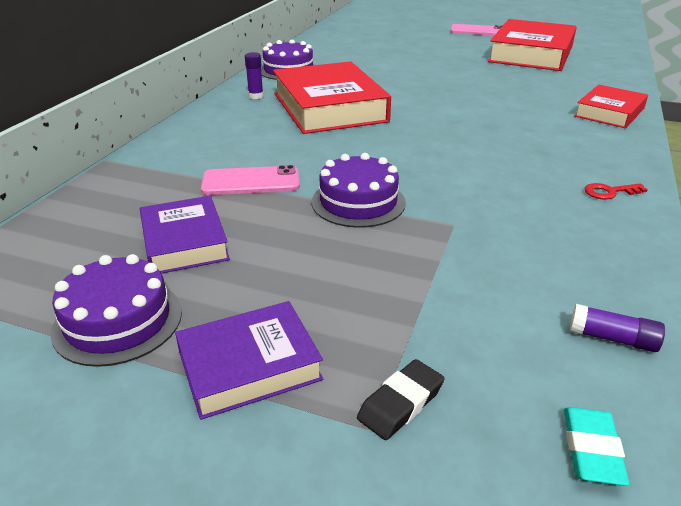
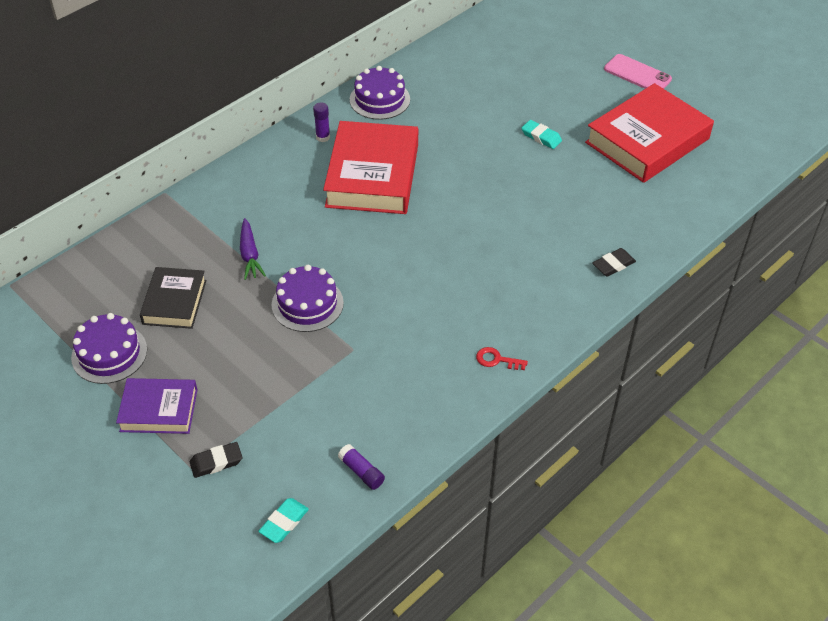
camera: 25 degrees right, 15 degrees up
purple book [140,196,230,274] -> black book [140,267,206,329]
pink phone [201,165,300,195] -> purple carrot [240,218,266,280]
red book [574,85,648,128] -> black eraser [592,248,636,277]
none -> turquoise eraser [522,120,562,149]

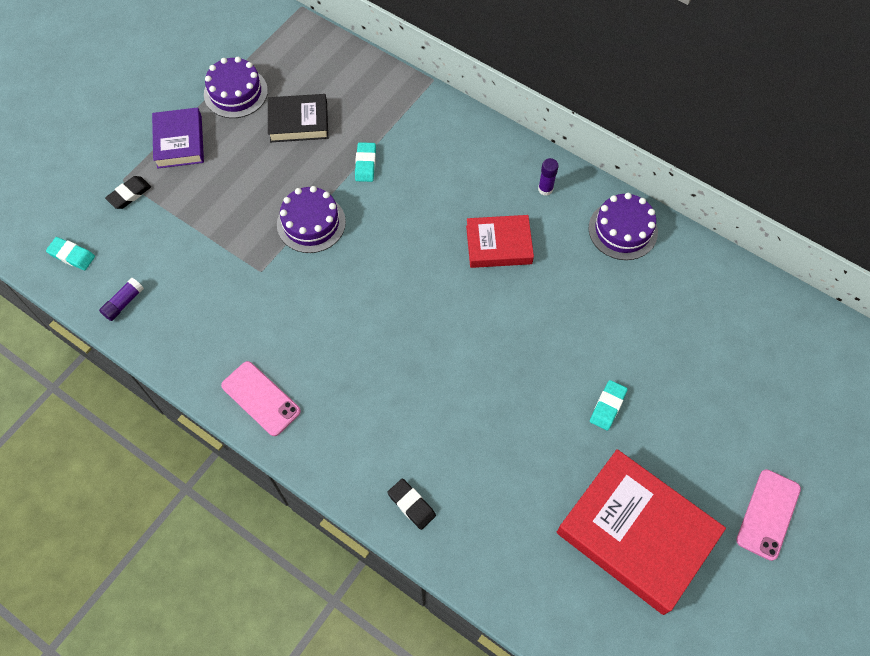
camera: 80 degrees right, 15 degrees up
black eraser [190,442,242,478] -> black eraser turned 75 degrees clockwise [105,176,151,209]
purple carrot [240,218,266,280] -> turquoise eraser [355,142,376,182]
red book [323,121,418,214] -> red book [466,215,534,268], size x0.56
red key [476,347,528,370] -> pink phone [221,361,301,436]

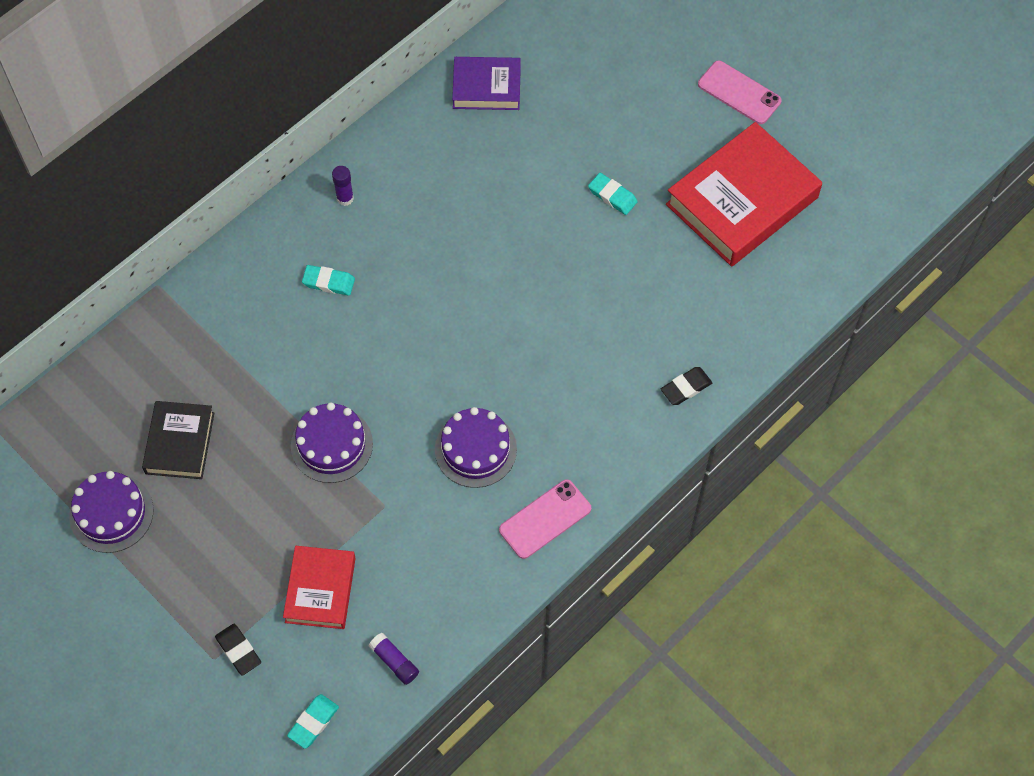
camera: 80 degrees left, 0 degrees up
purple book [152,107,204,169] -> purple book moved to [452,57,521,110]
turquoise eraser [355,142,376,182] -> turquoise eraser moved to [302,265,355,296]
red book [466,215,534,268] -> red book moved to [283,546,356,629]
purple cake [589,193,658,260] -> purple cake moved to [435,407,517,488]

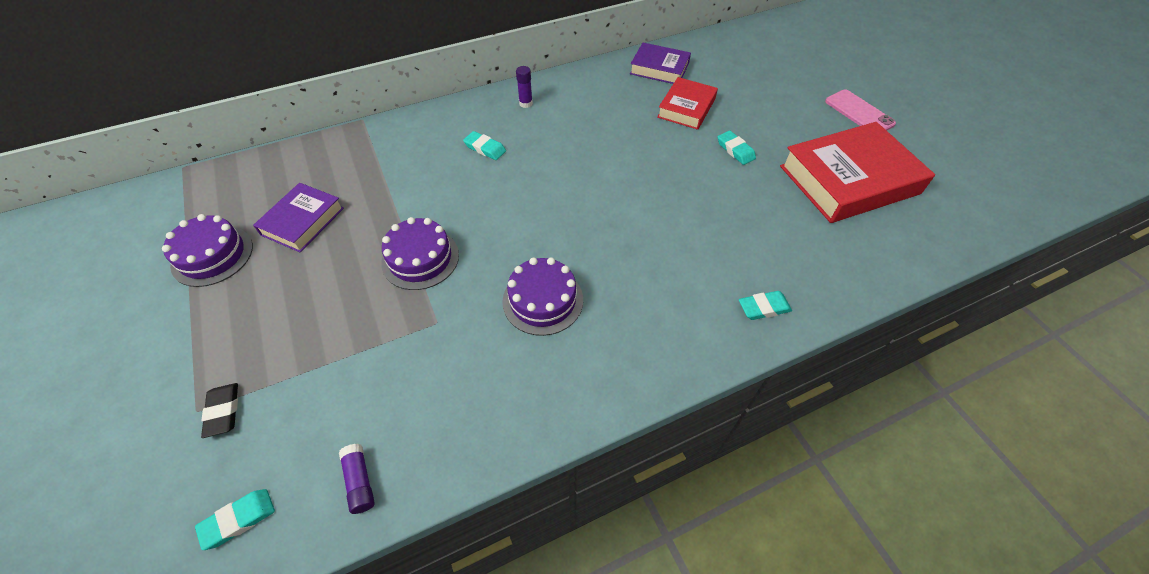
camera: 20 degrees right, 10 degrees down
black book [142,401,214,479] -> purple book [253,183,344,252]
red book [283,546,356,629] -> red book moved to [657,77,718,130]
pink phone [499,479,591,559] -> none
black eraser [661,367,712,405] -> turquoise eraser [739,291,792,320]

